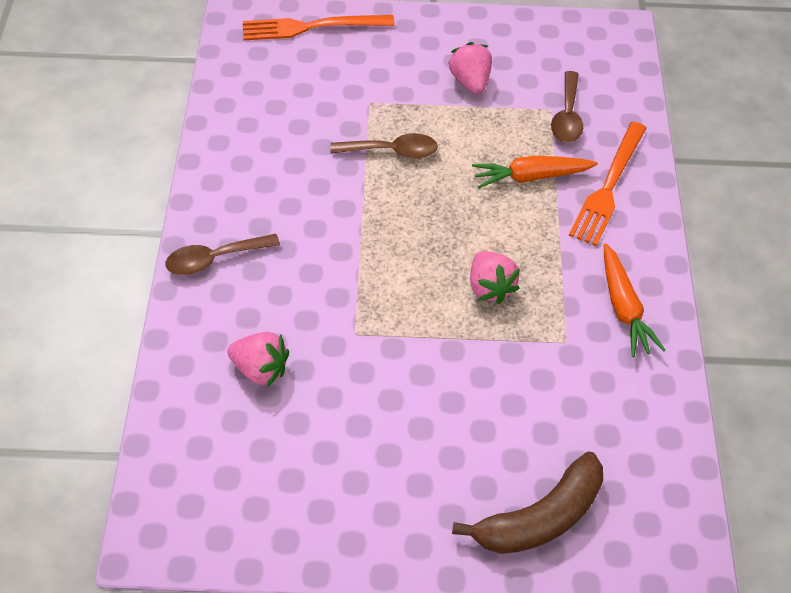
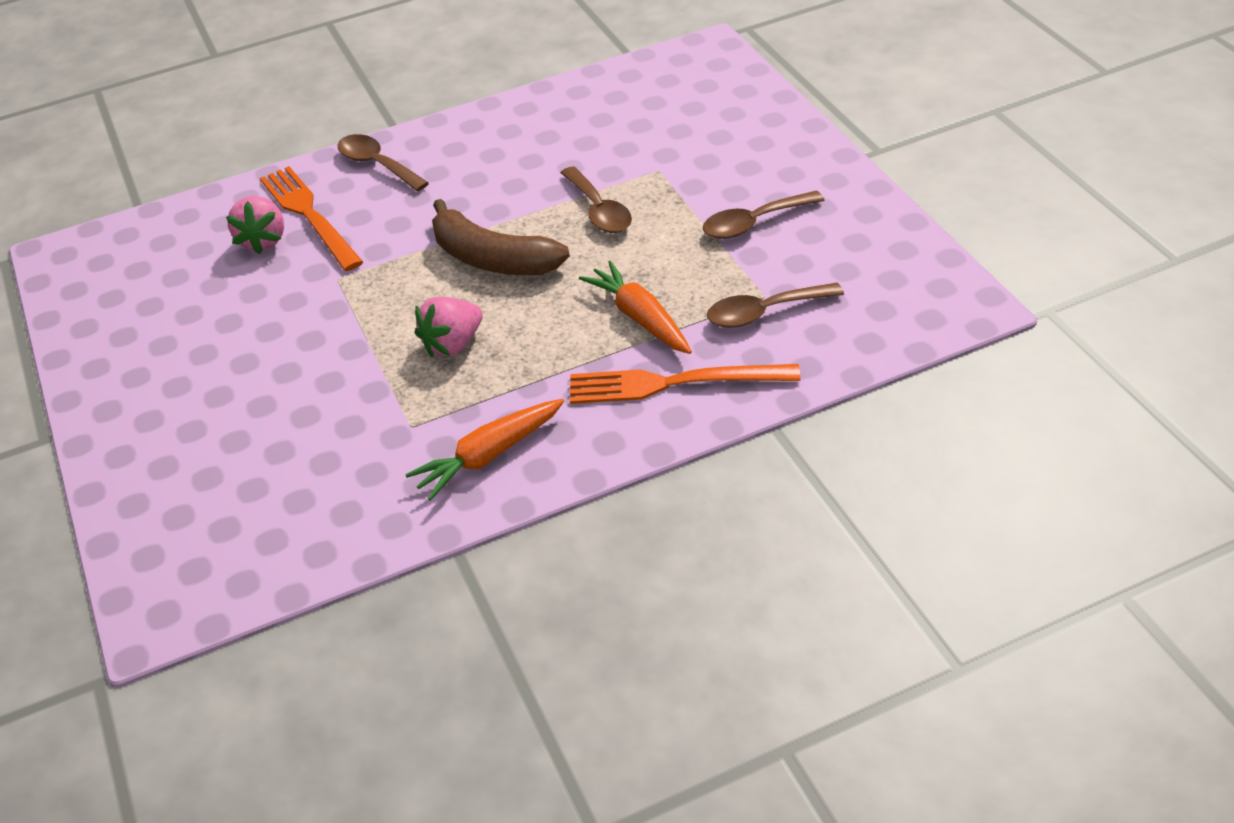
camera: 70 degrees right, 10 degrees down
orange fork [243,15,395,40] -> orange fork moved to [260,166,363,271]
pink strawberry [448,42,492,94] -> brown spoon [702,191,825,239]
brown banana [452,452,603,554] -> brown banana moved to [432,199,570,275]

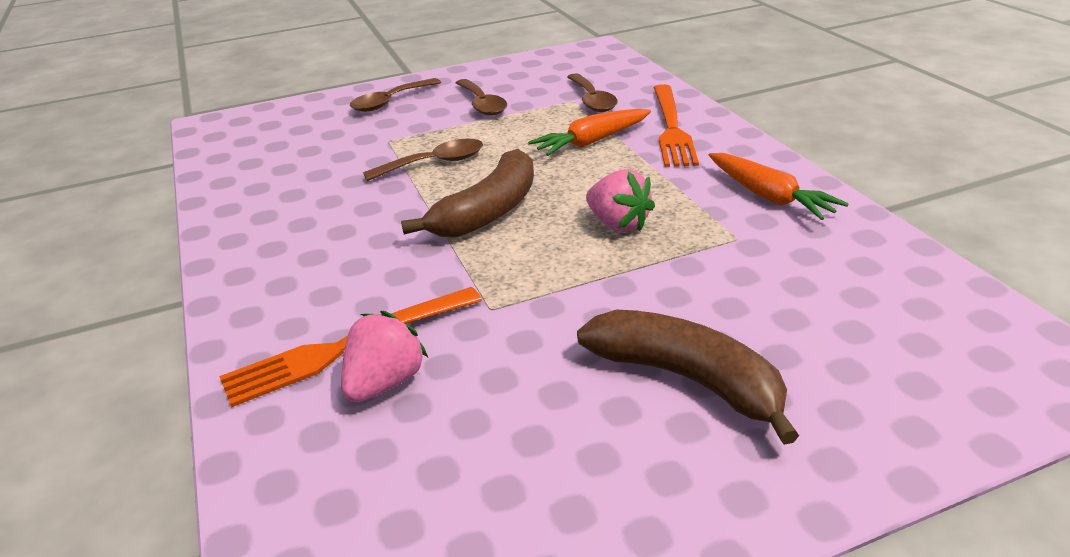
camera: 90 degrees left, 10 degrees down
pink strawberry [226,196,284,254] -> pink strawberry turned 60 degrees counterclockwise [341,311,428,402]
brown spoon [338,134,429,191] -> brown spoon moved to [350,78,441,112]
none -> brown banana [577,310,799,445]

